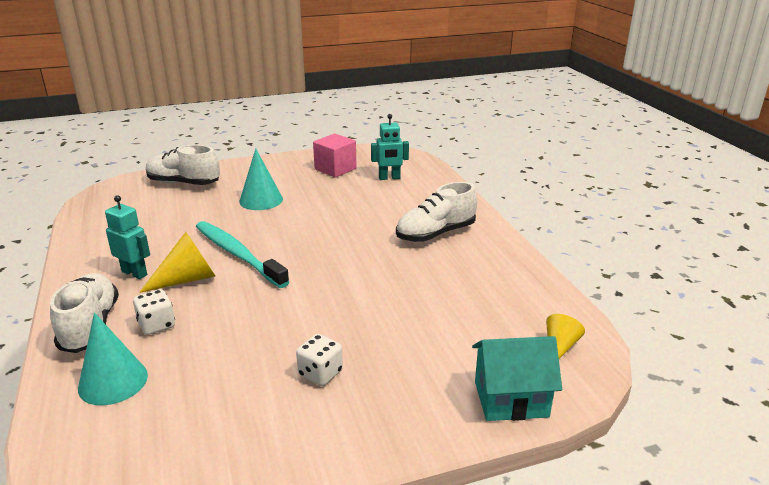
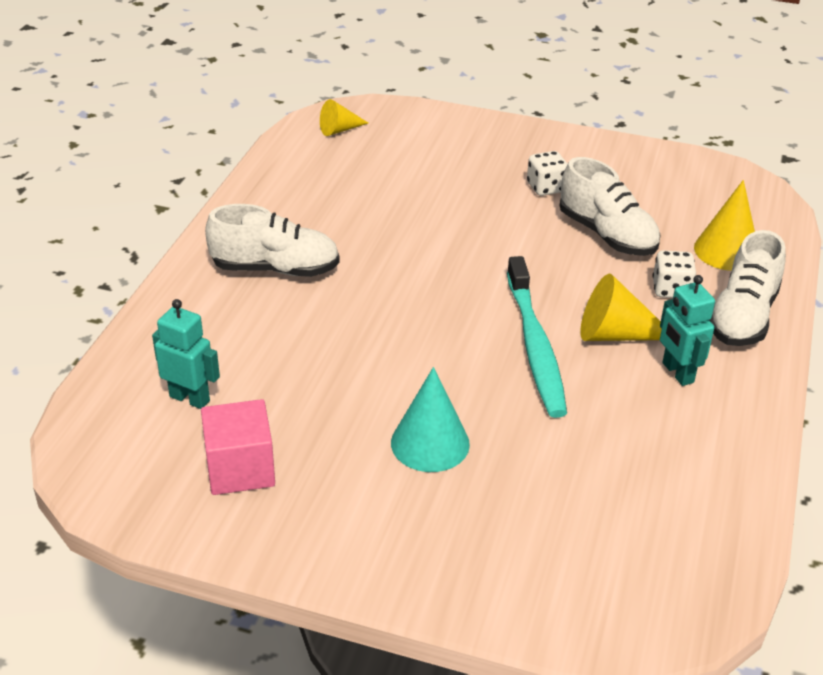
camera: 145 degrees left, 10 degrees up
turquoise cone [78,313,148,405] -> yellow cone [694,180,755,271]
white shoe [146,145,220,185] -> white shoe moved to [560,157,661,256]
turquoise house [472,336,562,421] -> none

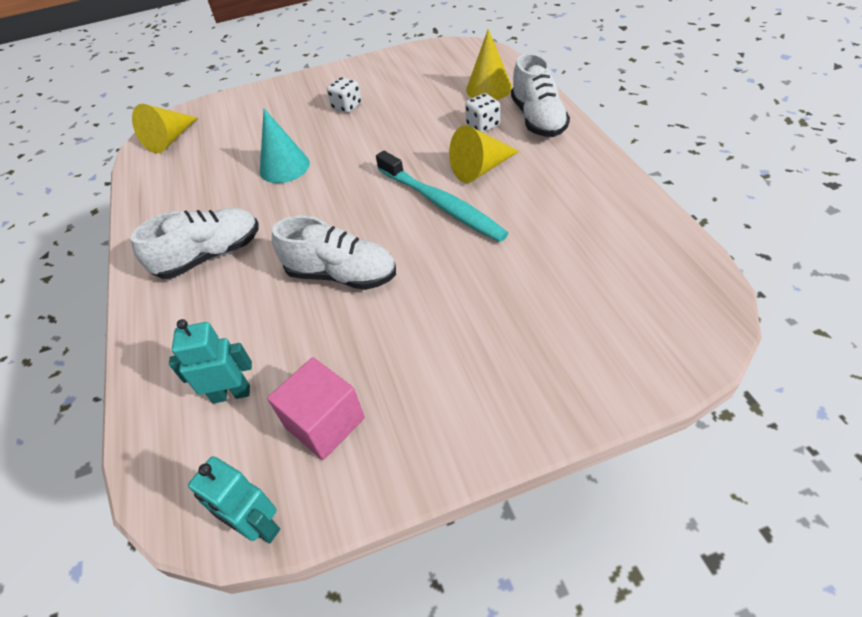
camera: 30 degrees left, 10 degrees up
yellow cone [320,99,368,136] -> yellow cone [132,104,197,153], size x1.58
turquoise cone [391,367,470,472] -> turquoise cone moved to [260,108,310,183]
white shoe [560,157,661,256] -> white shoe moved to [272,216,396,290]
turquoise robot [660,275,715,386] -> turquoise robot moved to [188,456,280,544]

